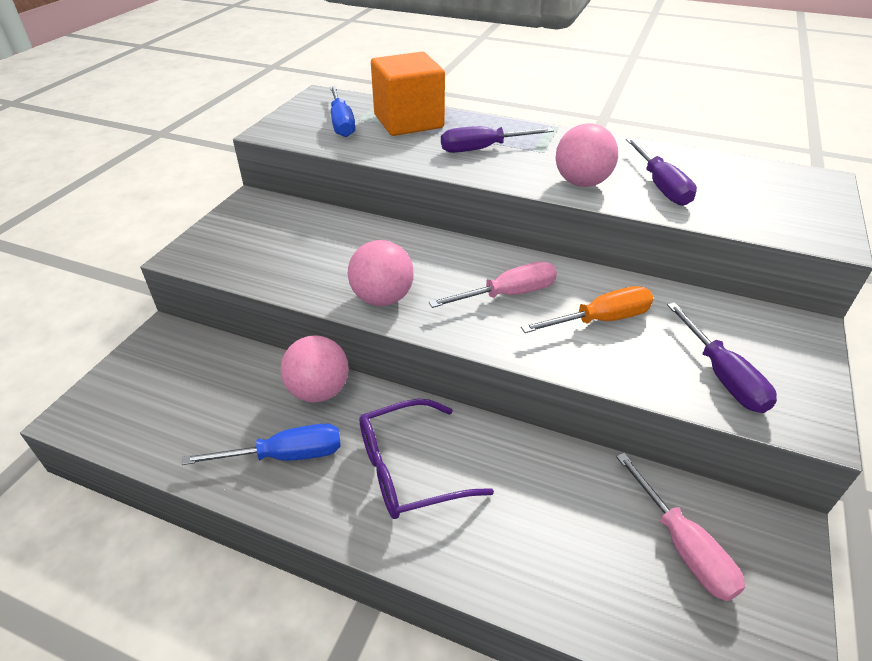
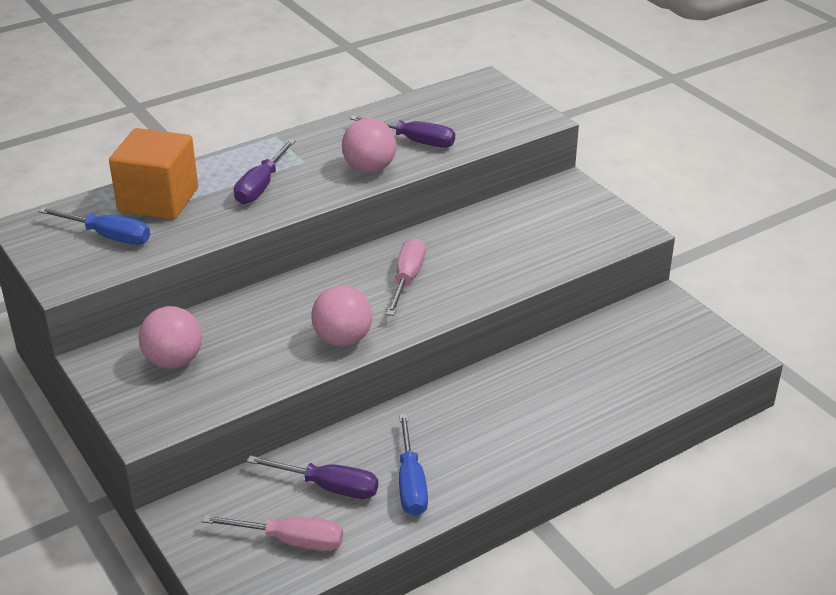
camera: 55 degrees left, 5 degrees down
blue screwdriver [182,424,341,465] -> blue screwdriver turned 150 degrees clockwise [399,414,428,516]
pink ball [281,335,349,402] -> pink ball moved to [138,306,202,369]
purple glasses [359,399,494,519] -> none
orange screwdriver [521,286,654,333] -> none
pink screwdriver [616,453,745,601] -> pink screwdriver moved to [202,515,343,551]
purple screwdriver [667,302,777,413] -> purple screwdriver moved to [247,456,378,499]

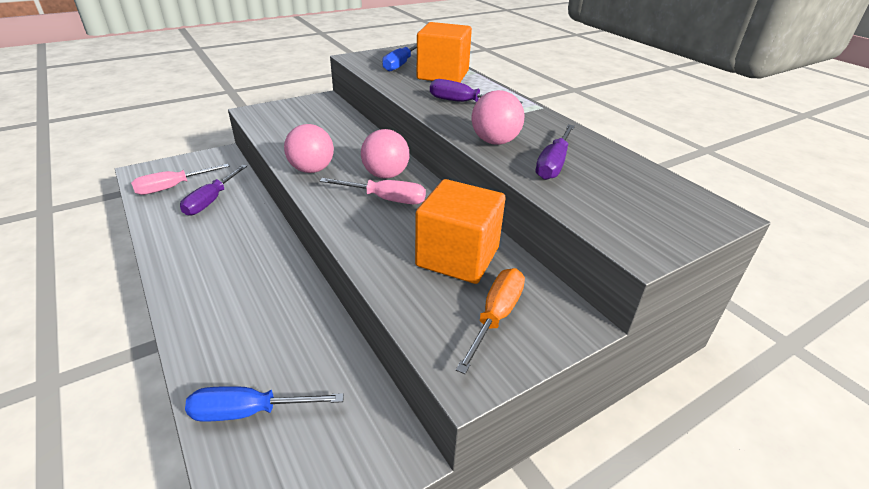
camera: 90 degrees right, 0 degrees up
pink ball [138,306,202,369] -> pink ball moved to [361,129,409,179]
pink screwdriver [202,515,343,551] -> pink screwdriver turned 45 degrees clockwise [131,164,229,195]
blue screwdriver [399,414,428,516] -> blue screwdriver moved to [185,386,344,421]
none -> orange cube [415,179,505,284]
none -> orange screwdriver [456,268,525,374]

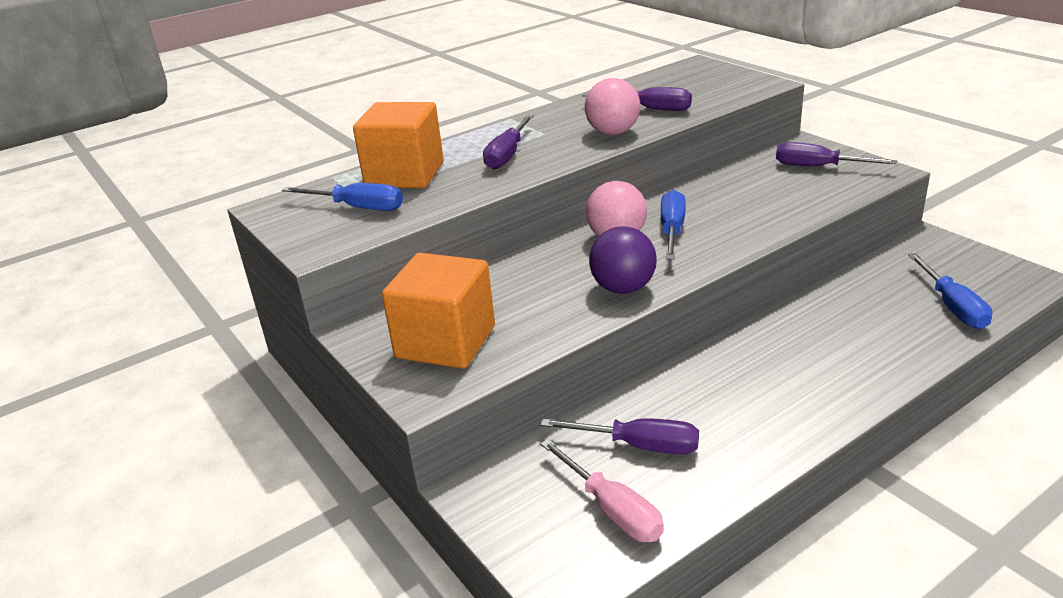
camera: 90 degrees left, 5 degrees down
pink ball [284,124,334,173] -> purple ball [589,226,657,294]
pink screwdriver [320,178,426,204] -> blue screwdriver [661,190,686,259]
orange cube [415,179,505,284] -> orange cube moved to [382,253,495,369]
orange screwdriver [456,268,525,374] -> purple screwdriver [776,142,897,166]

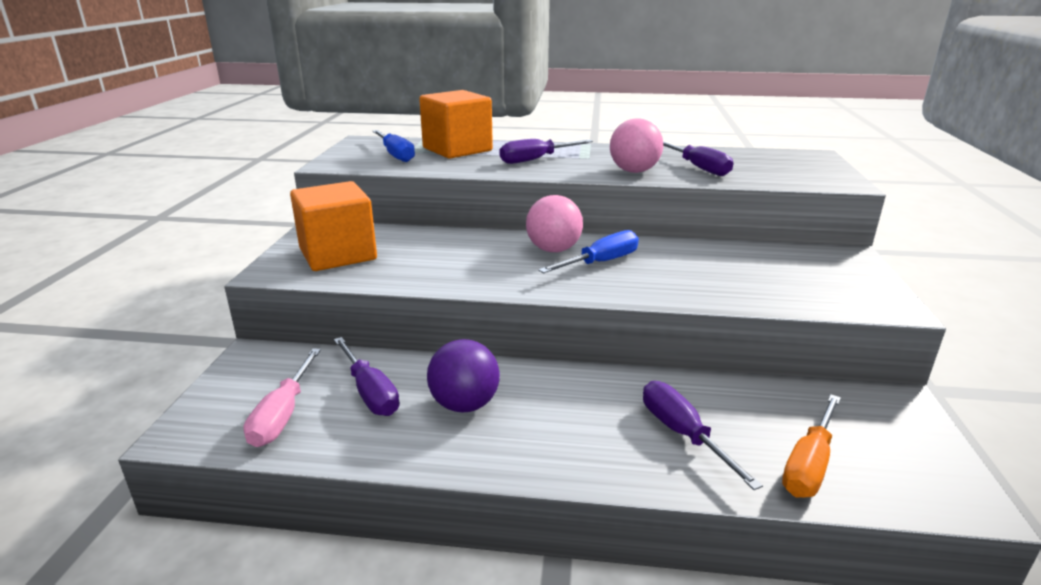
camera: 40 degrees right, 5 degrees down
purple ball [589,226,657,294] -> purple ball moved to [427,339,500,413]
purple screwdriver [776,142,897,166] -> purple screwdriver moved to [643,381,763,490]
blue screwdriver [908,253,993,329] -> orange screwdriver [782,394,841,498]

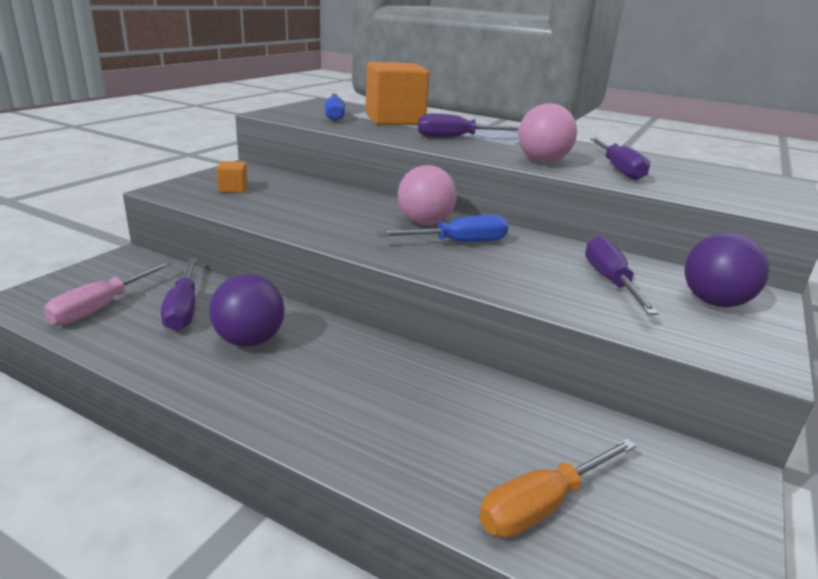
camera: 20 degrees right, 0 degrees up
orange cube [290,181,377,271] -> orange cube [217,161,248,193], size x0.42
purple screwdriver [643,381,763,490] -> purple screwdriver moved to [585,236,659,315]
none -> purple ball [684,233,769,307]

